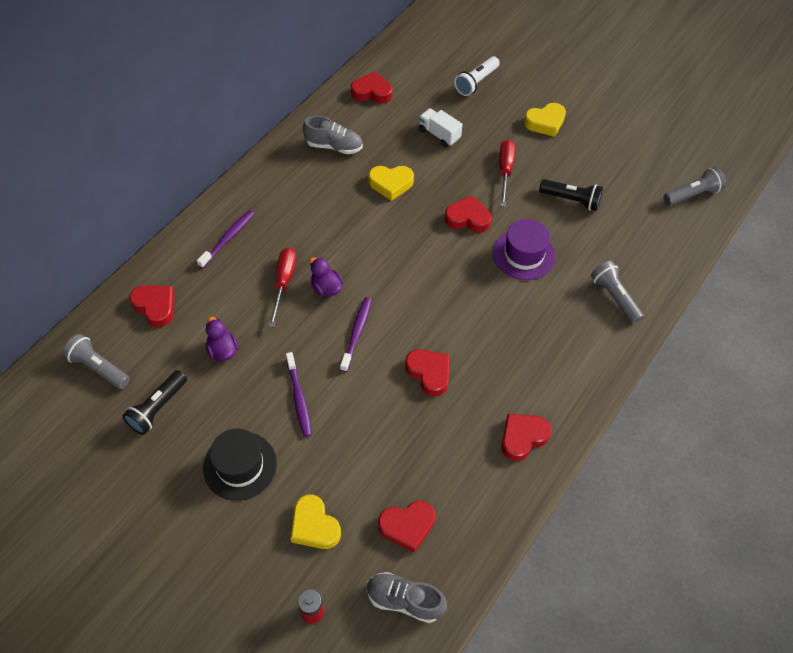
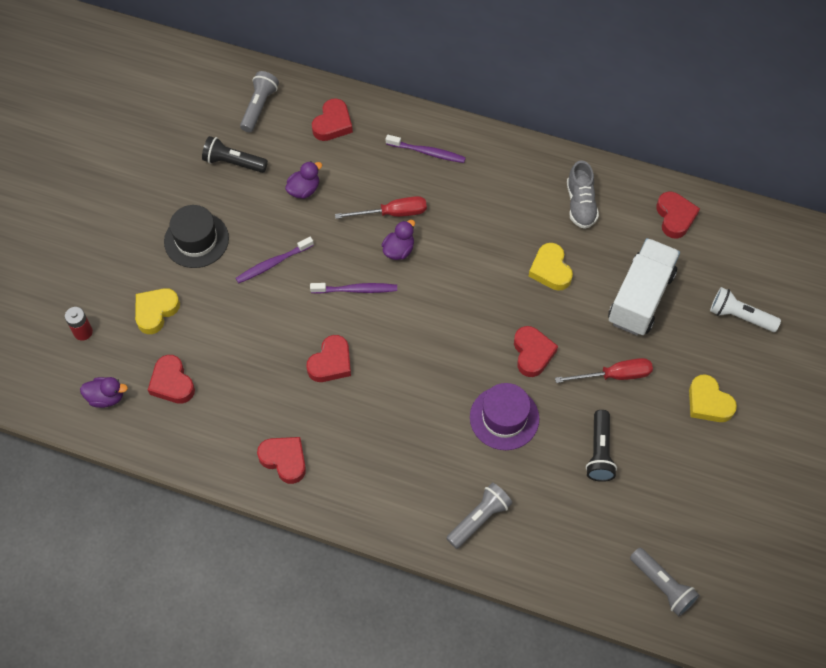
camera: 75 degrees right, 5 degrees up
grey shoe [367,572,447,623] -> purple duck [80,377,128,408]
white truck [419,108,463,147] -> white truck [608,238,680,336], size x1.87

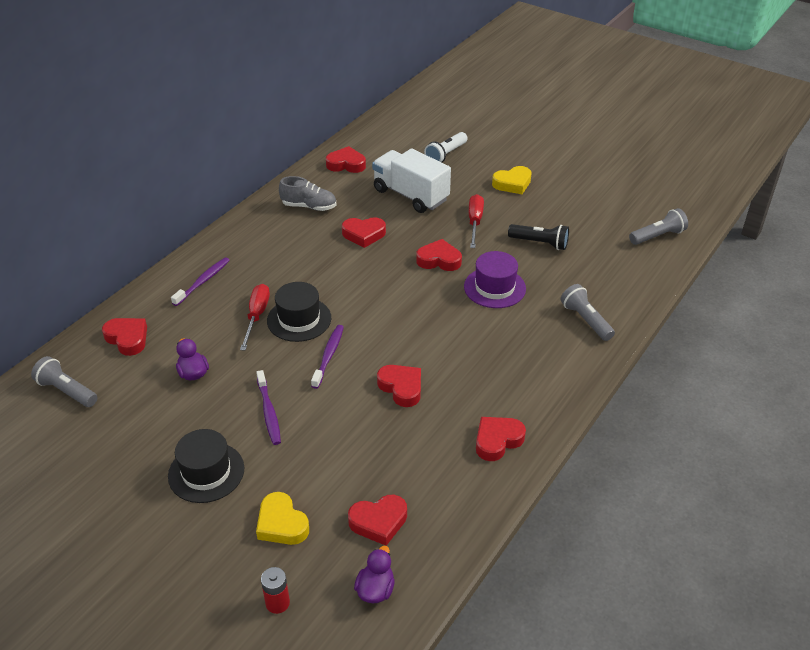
camera: 75 degrees left, 20 degrees down
black flashlight [202,136,268,173] -> none
purple duck [382,220,415,260] -> black hat [267,282,331,342]
yellow heart [528,243,573,291] -> red heart [342,217,386,248]

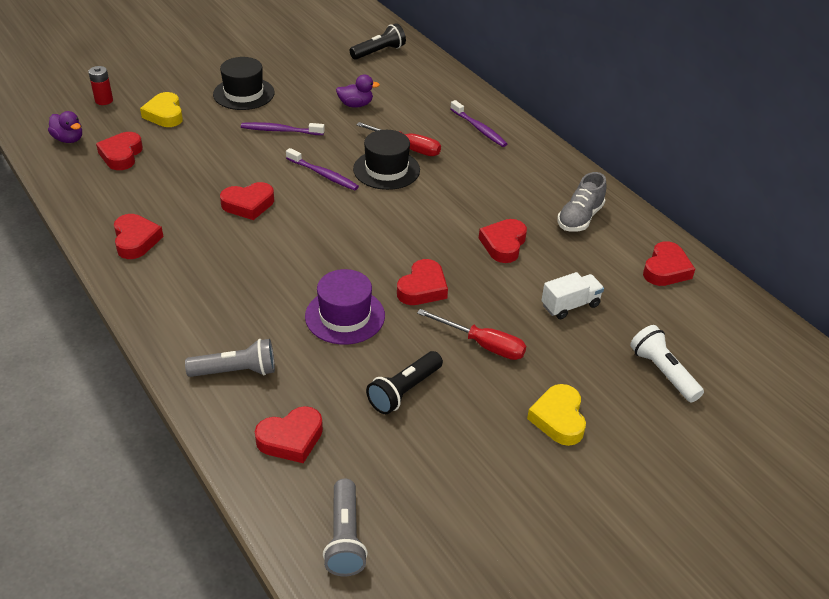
camera: 110 degrees right, 0 degrees up
grey flashlight [31,356,97,407] -> black flashlight [350,23,406,60]
red heart [102,318,147,356] -> red heart moved to [255,406,323,463]
yellow heart [256,492,309,545] -> yellow heart turned 90 degrees counterclockwise [140,92,183,127]
white truck [372,148,451,213] -> white truck [541,272,604,319], size x0.54

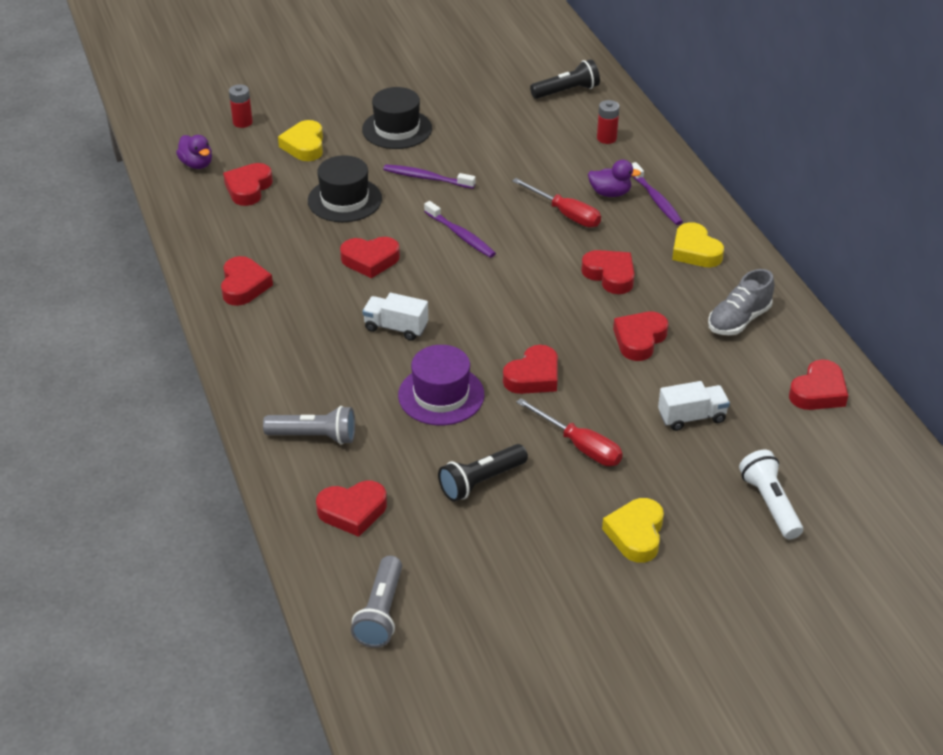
camera: 15 degrees right, 0 degrees up
purple duck [336,74,380,108] -> purple duck moved to [588,160,641,197]
black hat [353,130,420,190] -> black hat moved to [308,155,382,222]
none -> white truck [362,293,428,341]
none -> red heart [581,250,634,294]
none -> red battery [597,100,619,144]
none -> yellow heart [672,222,724,267]

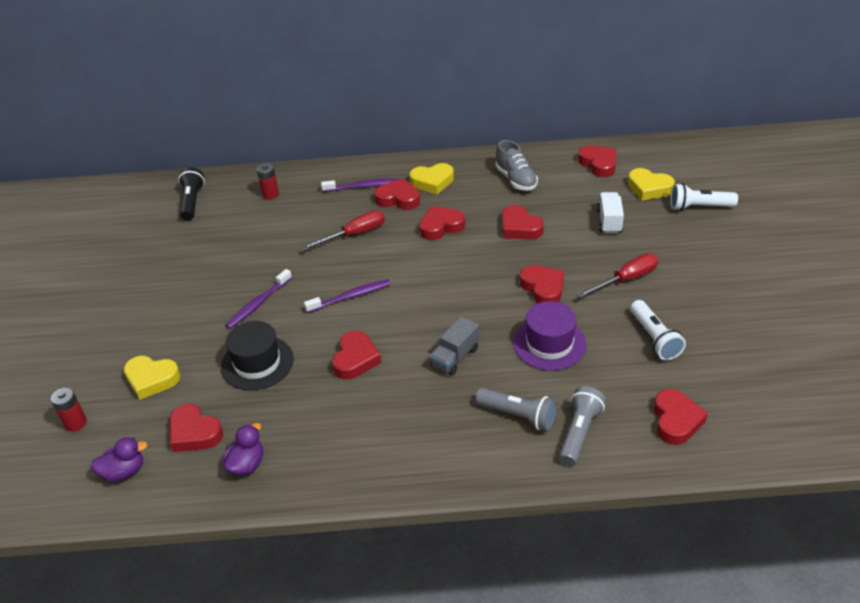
camera: 70 degrees left, 0 degrees up
red heart [221,256,273,306] -> red heart moved to [374,178,420,210]
grey flashlight [351,556,402,648] -> grey flashlight moved to [476,388,557,431]
black hat [362,87,432,149] -> none
white truck [362,293,428,341] -> grey truck [430,316,479,376]
black flashlight [438,444,528,502] -> white flashlight [630,300,686,360]
purple duck [588,160,641,197] -> purple duck moved to [222,423,263,476]
yellow heart [602,498,664,563] -> yellow heart moved to [628,168,675,200]

